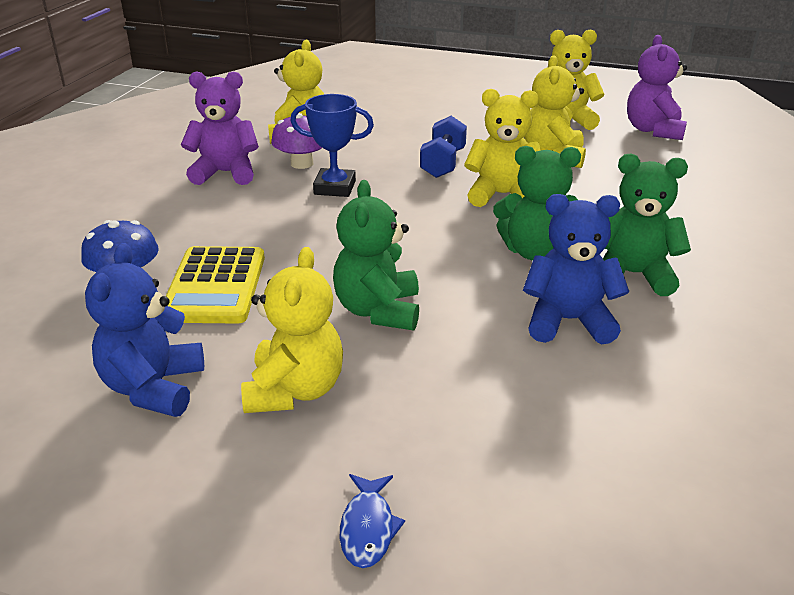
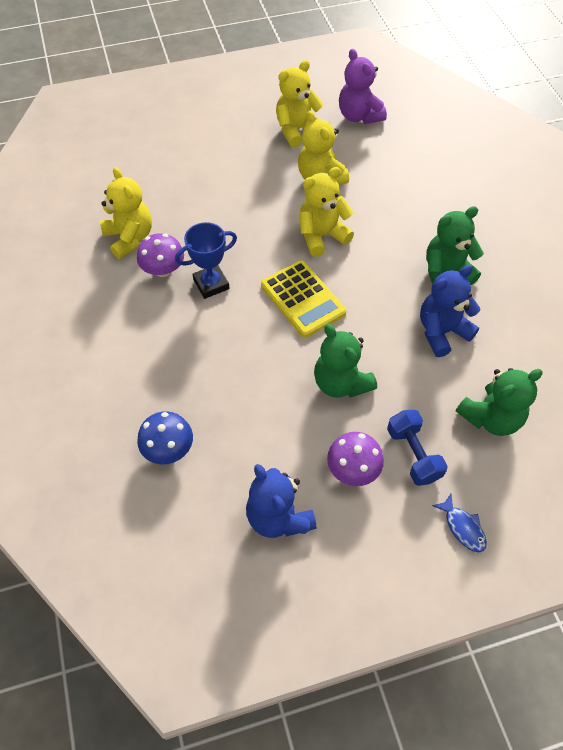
camera: 35 degrees left, 25 degrees up
yellow calculator [166,246,265,324] -> yellow calculator moved to [261,260,346,338]
purple teddy bear [181,71,259,185] -> none
yellow teddy bear [241,247,343,413] -> purple mushroom [327,432,384,486]
blue dumbbell [420,116,467,178] -> blue dumbbell moved to [387,410,448,486]
green teddy bear [493,146,581,261] -> green teddy bear moved to [456,368,543,436]

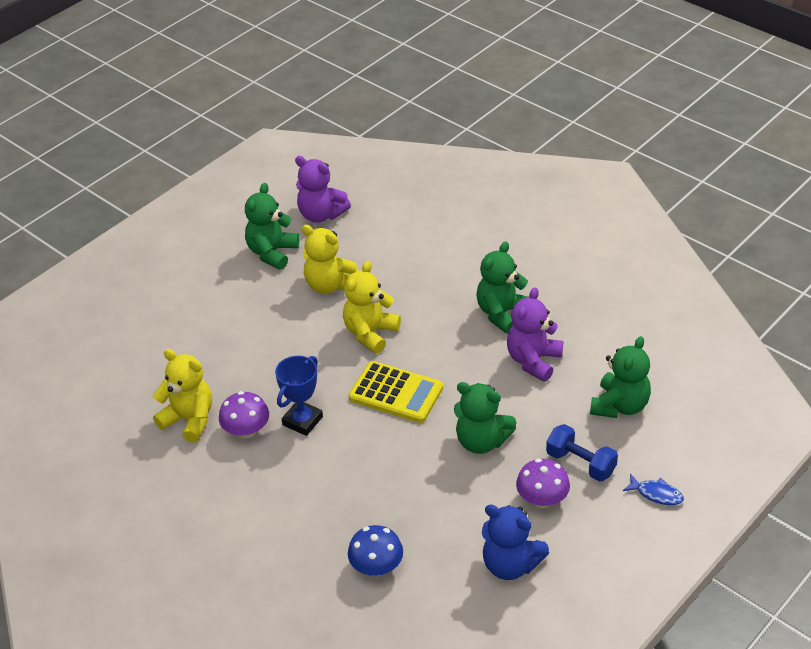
camera: 30 degrees left, 15 degrees down
yellow teddy bear [276,60,324,148] -> green teddy bear [245,183,299,270]
blue teddy bear [420,265,481,357] -> purple teddy bear [507,288,563,382]

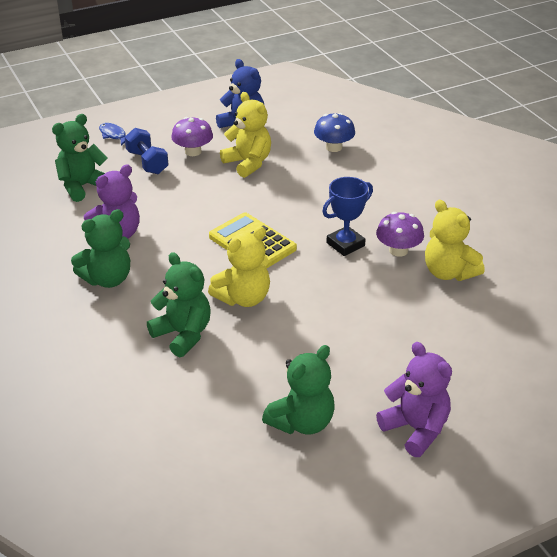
camera: 160 degrees left, 5 degrees down
purple teddy bear [295,156,351,223] -> purple teddy bear moved to [376,342,452,457]
yellow teddy bear [302,225,359,294] -> yellow teddy bear moved to [220,92,271,178]
green teddy bear [454,382,517,454] -> green teddy bear moved to [147,252,210,357]

